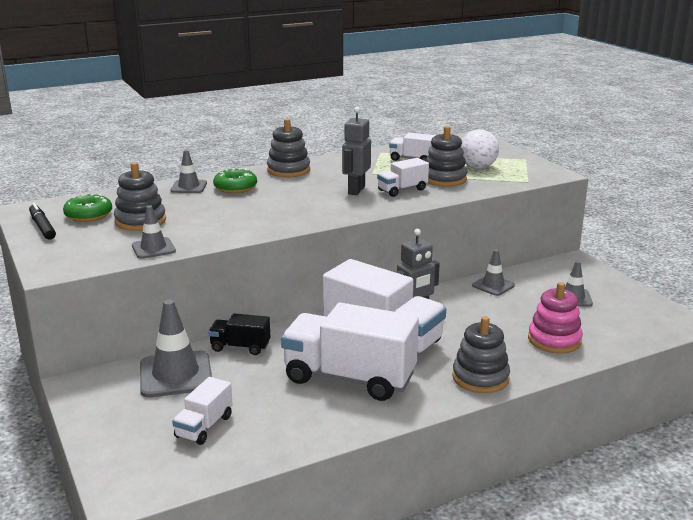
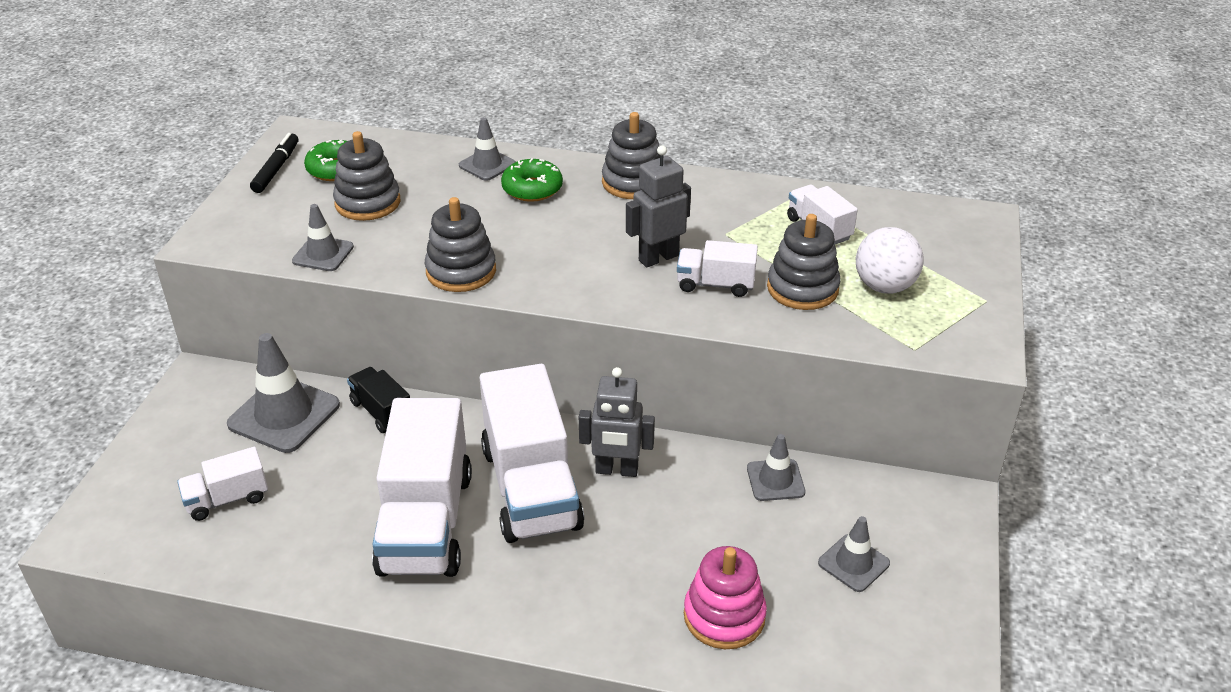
camera: 40 degrees right, 15 degrees up
white truck [281,302,419,401] -> white truck turned 150 degrees counterclockwise [372,398,472,577]
grey stacking toy [452,316,510,393] -> grey stacking toy moved to [425,197,496,292]

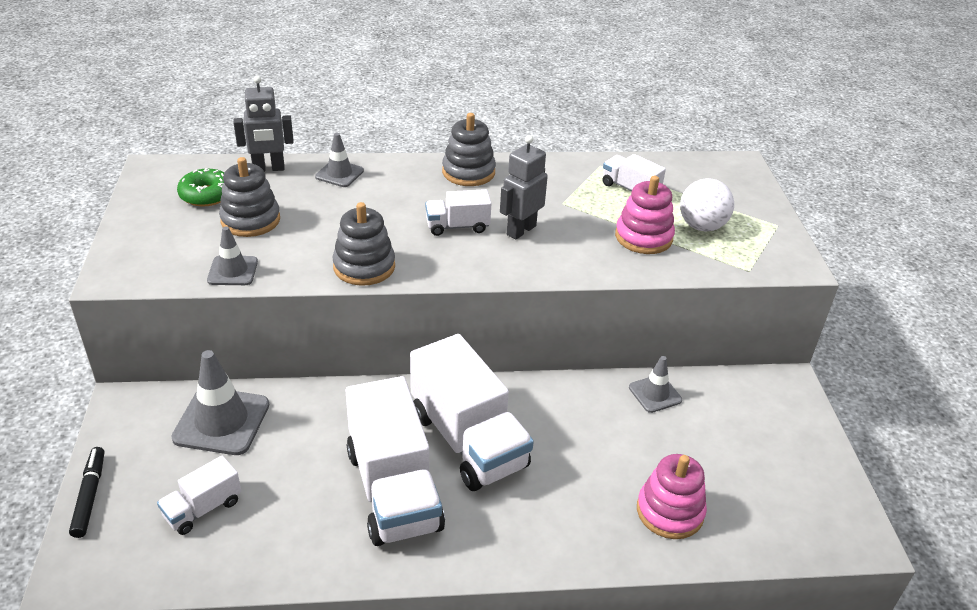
camera: 20 degrees left, 0 degrees up
black marker [250,133,298,193] -> black marker moved to [69,447,104,538]
black truck [347,367,410,433] -> none
green donut [501,158,563,202] -> none
grey robot [579,367,655,477] -> grey robot moved to [233,76,294,172]
white truck [677,240,758,297] -> white truck moved to [425,189,491,236]
grey stacking toy [767,214,841,310] -> pink stacking toy [615,176,675,254]
grey traffic cone [818,516,890,592] -> none

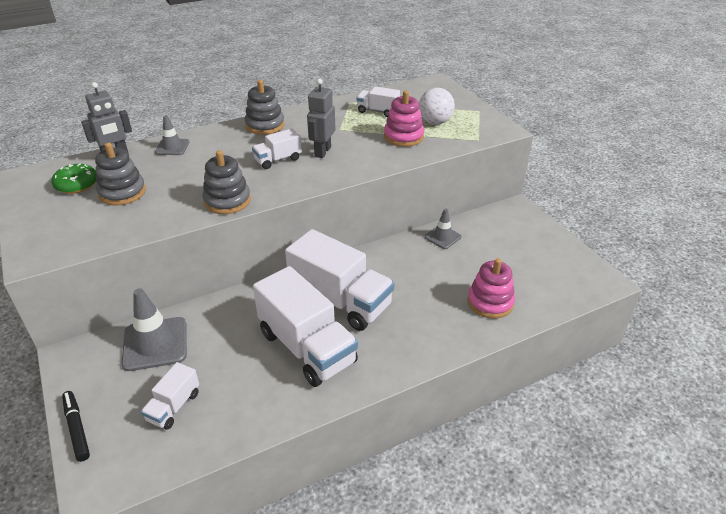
camera: 20 degrees left, 0 degrees up
grey traffic cone [207,227,258,285] -> none

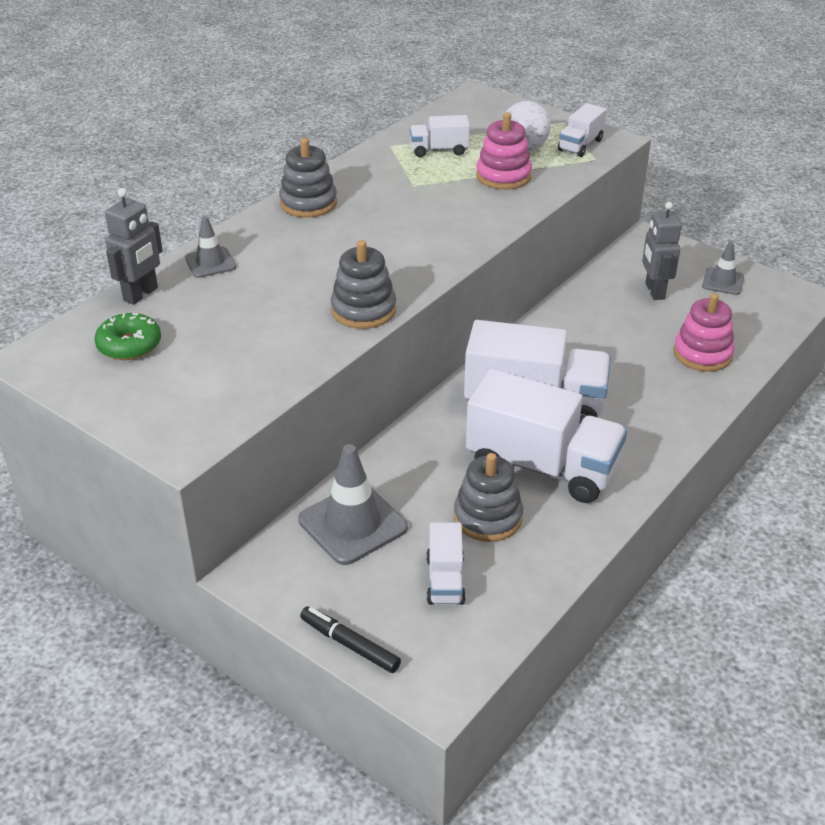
camera: 25 degrees left, 0 degrees up
grey stacking toy [95,143,146,206] -> grey stacking toy moved to [454,453,523,542]
white truck [252,128,302,169] -> white truck moved to [558,103,607,157]
grey robot [307,79,335,158] -> grey robot moved to [642,202,682,300]
grey traffic cone [424,209,461,249] -> grey traffic cone moved to [702,242,744,295]

